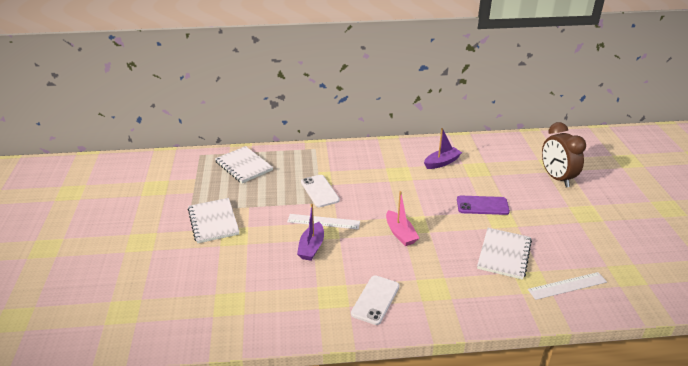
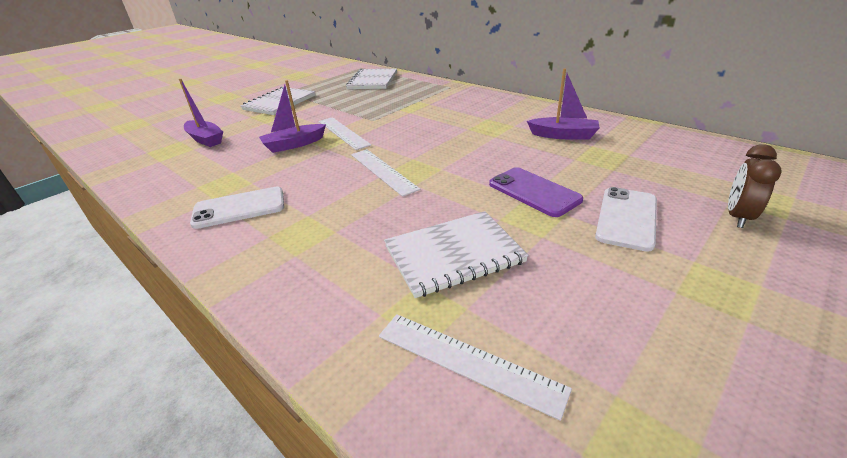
camera: 50 degrees right, 0 degrees up
white phone [301,175,340,207] -> white phone moved to [595,187,657,252]
pink boat [386,191,419,246] -> white ruler [351,149,420,197]
brown clock [542,122,586,187] -> brown clock [728,144,782,228], size x0.59
none -> purple boat [179,79,223,147]

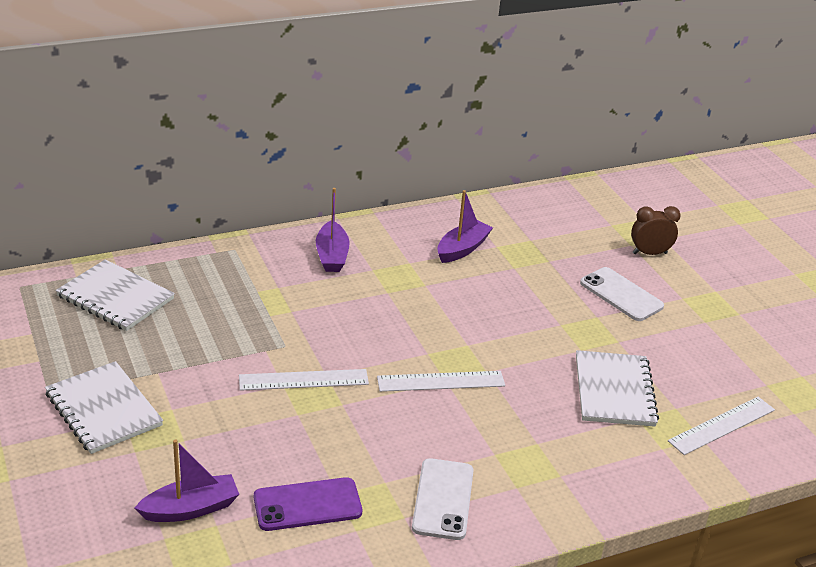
camera: 70 degrees left, 0 degrees up
purple boat [259,80,326,153] -> purple boat moved to [316,188,350,272]
purple phone [489,167,583,217] -> purple phone moved to [254,477,362,531]
brown clock [728,144,782,228] -> brown clock turned 120 degrees clockwise [631,206,680,255]

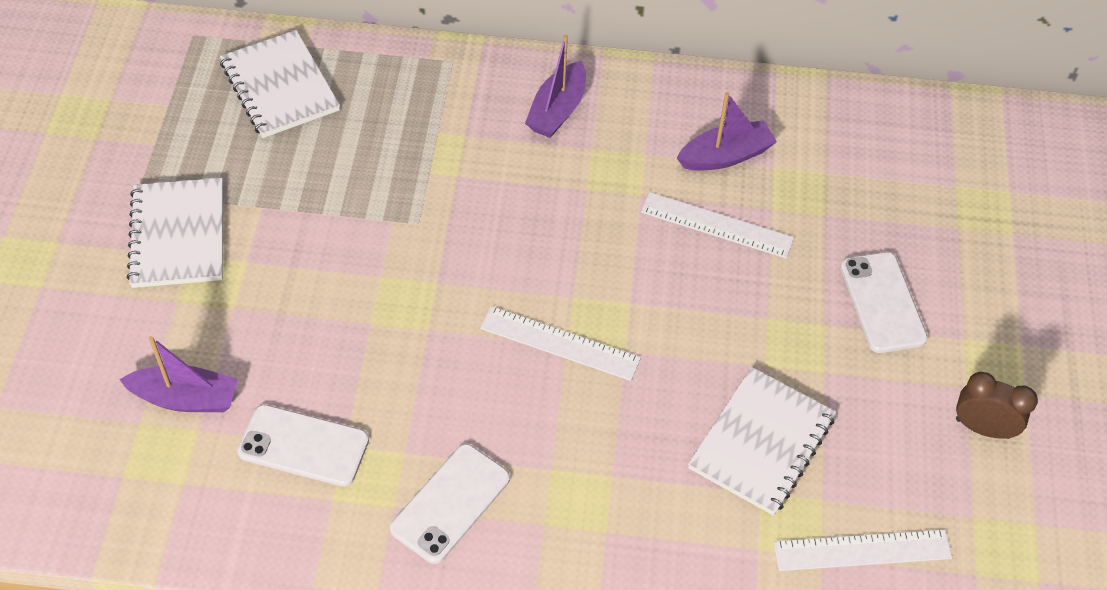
camera: 30 degrees right, 20 degrees up
white ruler [239,369,369,391] -> white ruler moved to [641,192,794,258]
purple phone [254,477,362,531] -> white phone [237,404,369,487]
brown clock [631,206,680,255] -> brown clock moved to [956,372,1038,439]

